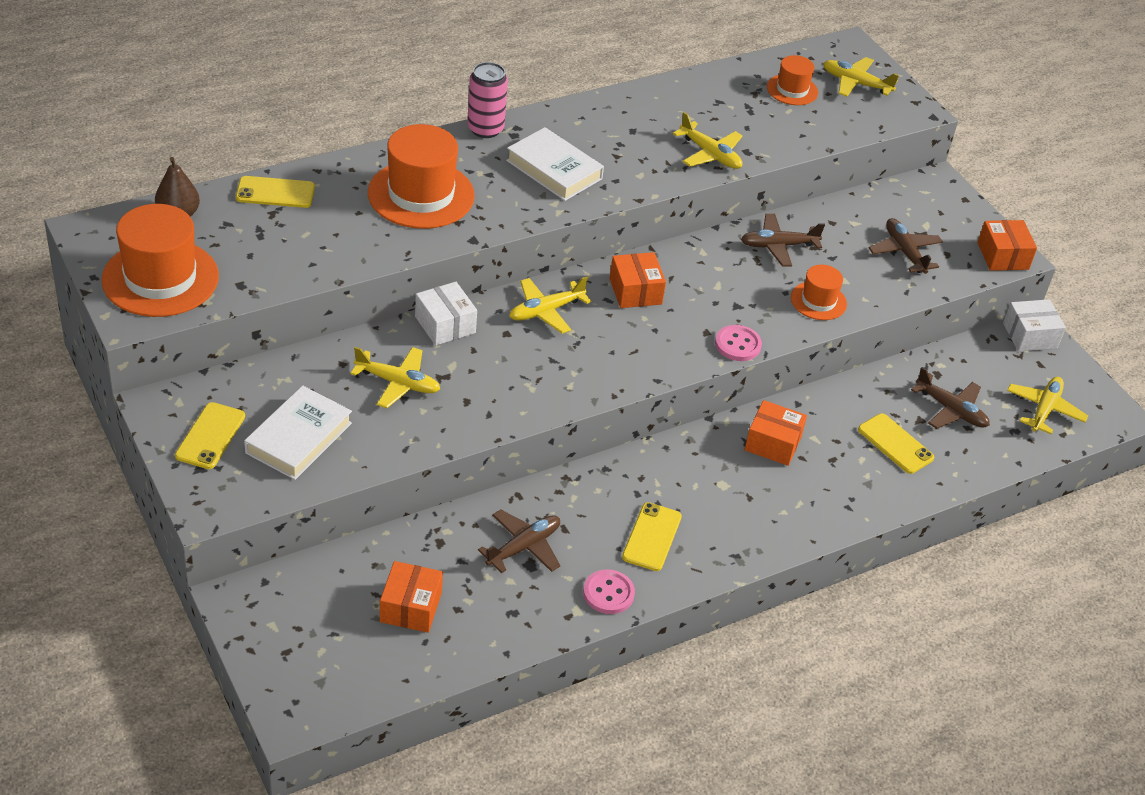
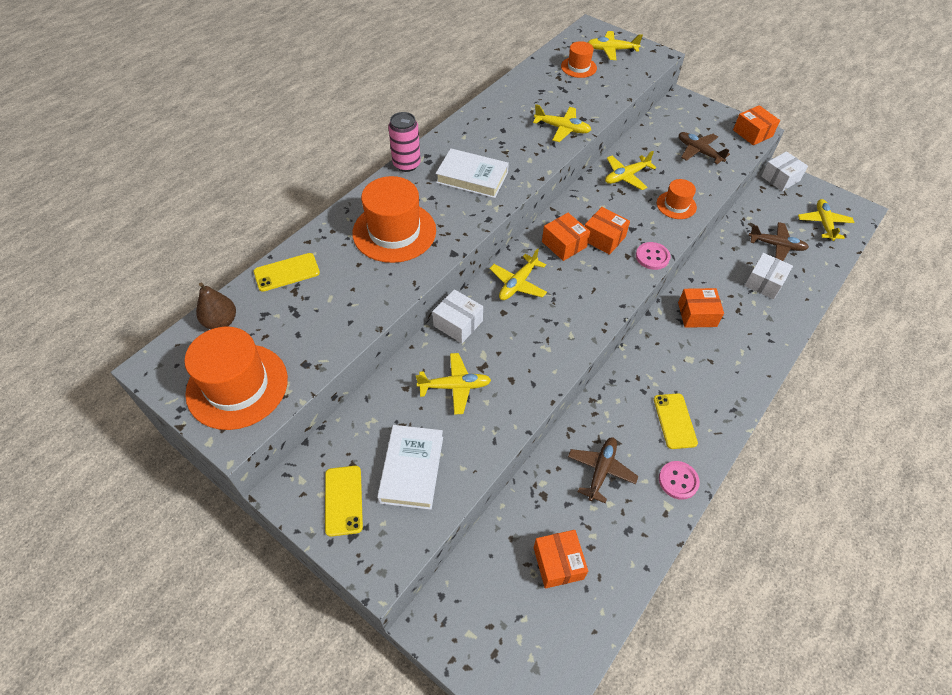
camera: 20 degrees left, 10 degrees up
brown plane [741,214,825,267] -> yellow plane [605,151,656,190]
yellow phone [858,413,934,474] -> white box [744,253,793,299]
none -> orange box [585,207,630,255]

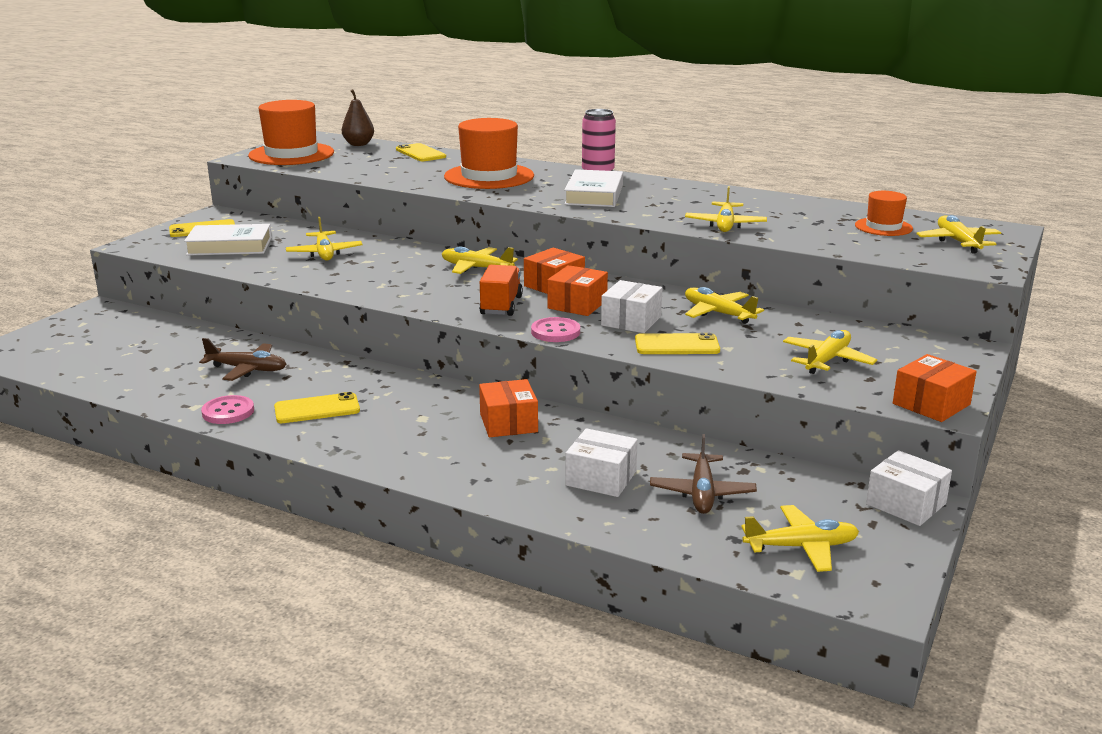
camera: 80 degrees right, 30 degrees down
white box [432,289,483,343] -> white box moved to [601,280,663,333]
orange box [534,530,588,589] -> none
orange hat [657,179,697,219] -> yellow phone [635,333,720,354]
brown plane [679,132,730,164] -> yellow plane [783,330,877,374]
none -> orange truck [479,265,523,316]

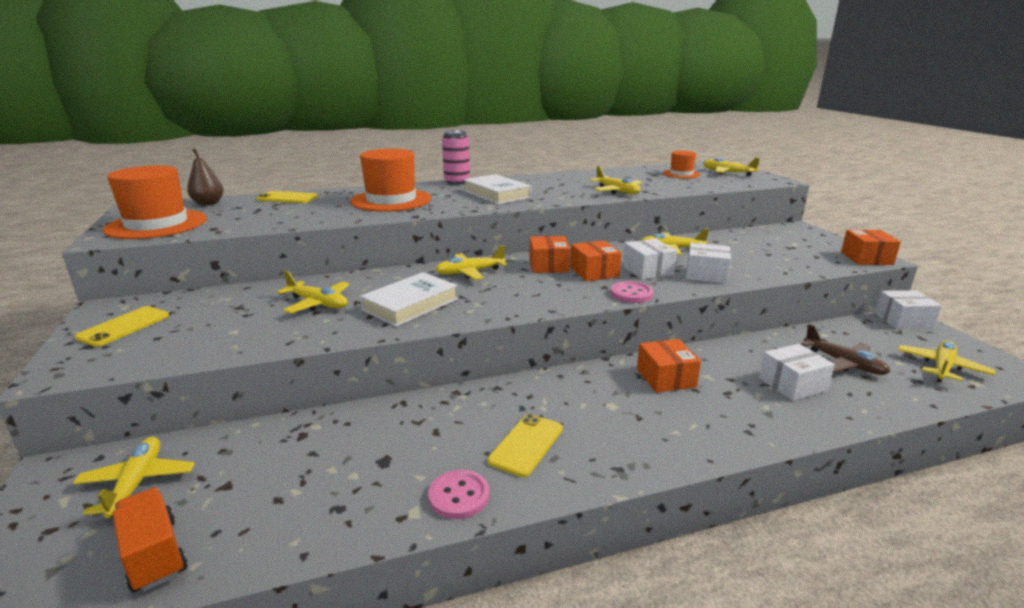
camera: 45 degrees left, 0 degrees up
white book [184,224,272,256] -> white book moved to [360,272,458,327]
brown plane [199,338,286,381] -> none
orange truck [479,265,523,316] -> orange truck moved to [113,487,187,592]
orange box [479,379,538,437] -> orange box turned 45 degrees clockwise [637,339,701,393]
yellow phone [635,333,720,354] -> white box [686,243,731,284]
yellow plane [783,330,877,374] -> yellow plane moved to [73,437,195,518]

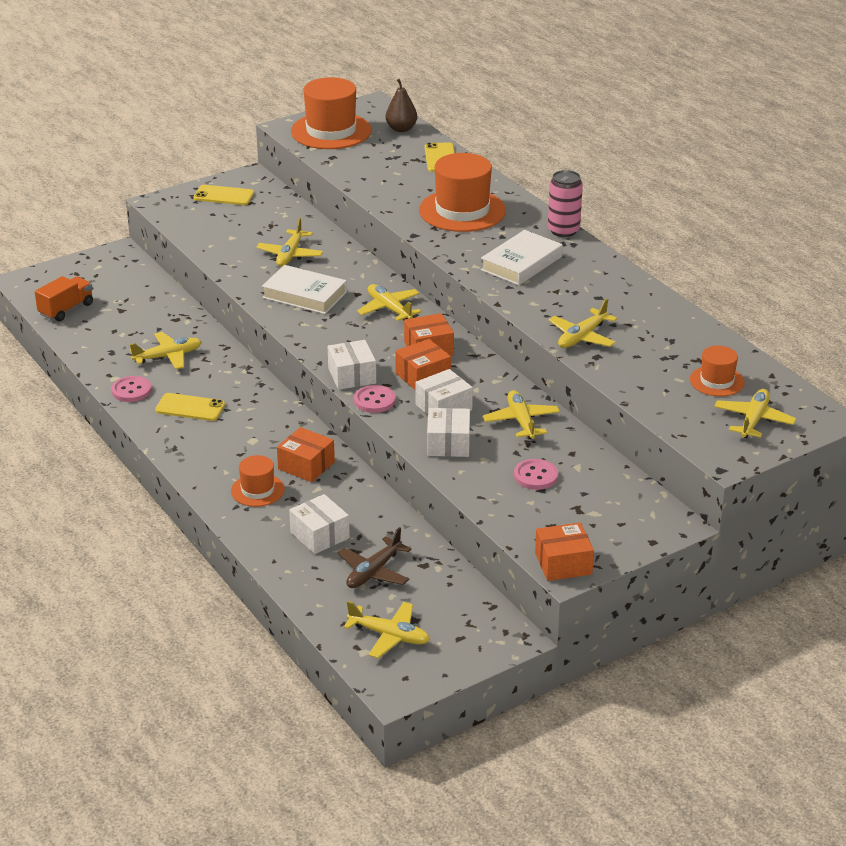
camera: 75 degrees right, 10 degrees up
yellow plane [73,437,195,518] -> yellow plane moved to [130,332,202,369]
orange box [637,339,701,393] -> orange box turned 60 degrees clockwise [277,427,335,482]
white box [875,290,942,329] -> white box moved to [328,340,376,390]
none -> orange hat [231,455,285,507]
none -> pink button [514,459,558,490]

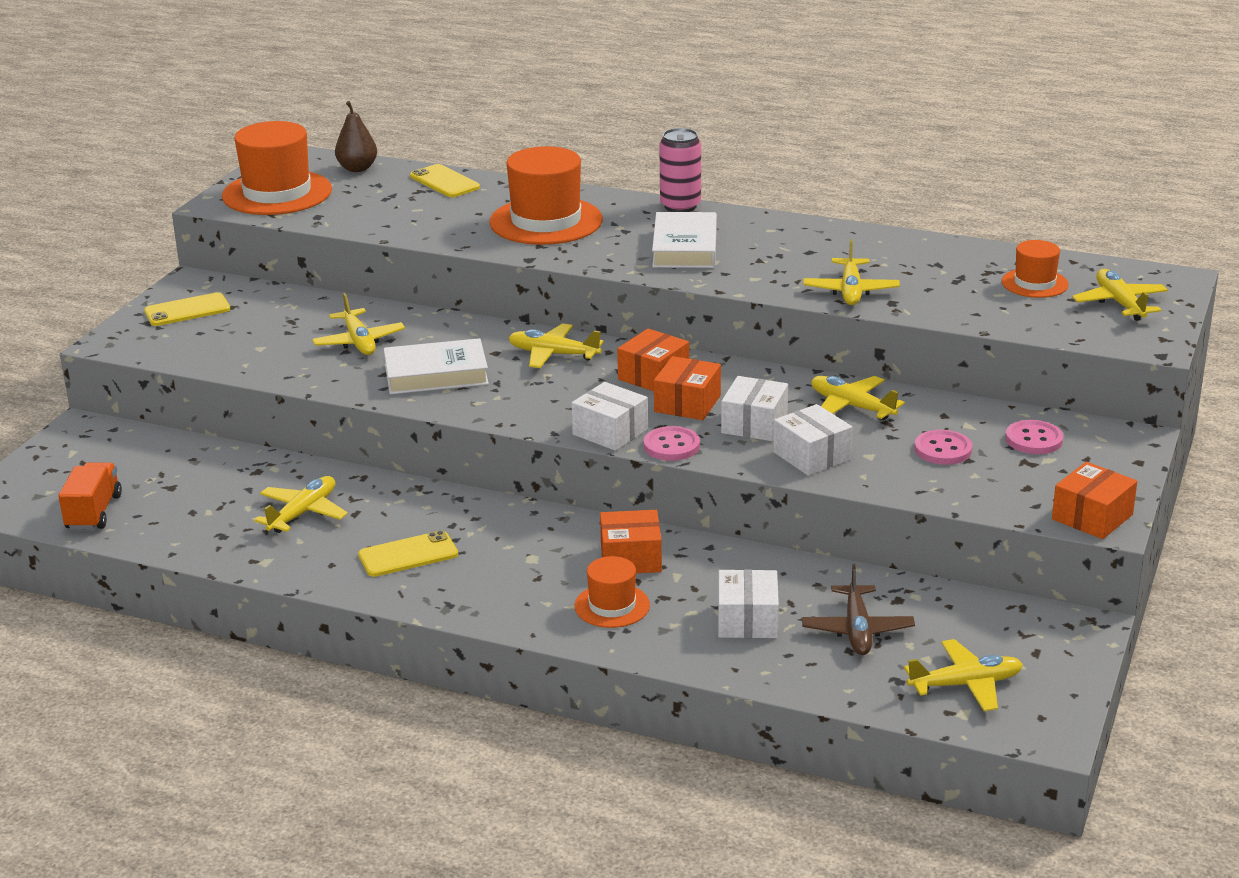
camera: 35 degrees left, 5 degrees down
pink button [111,376,152,402] -> pink button moved to [1005,420,1063,454]
white box [289,494,350,554] -> white box turned 75 degrees clockwise [718,570,779,638]

